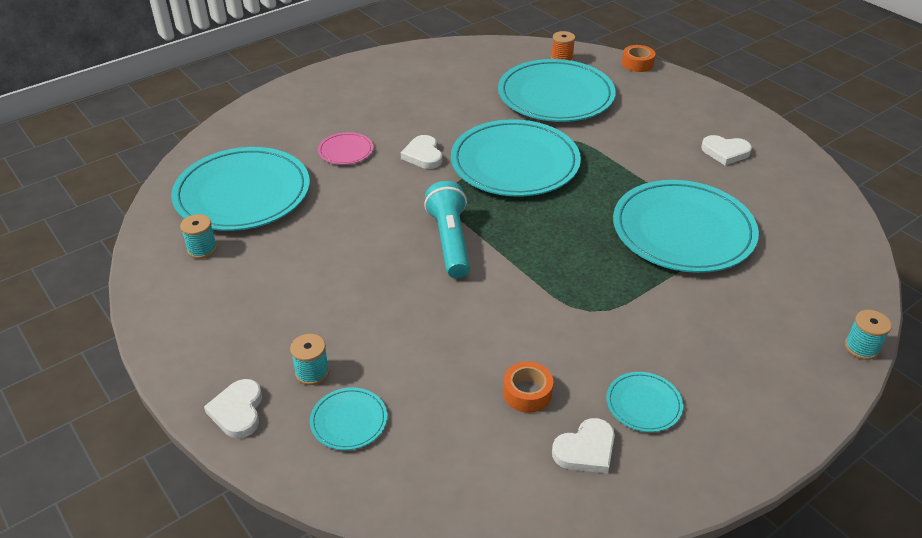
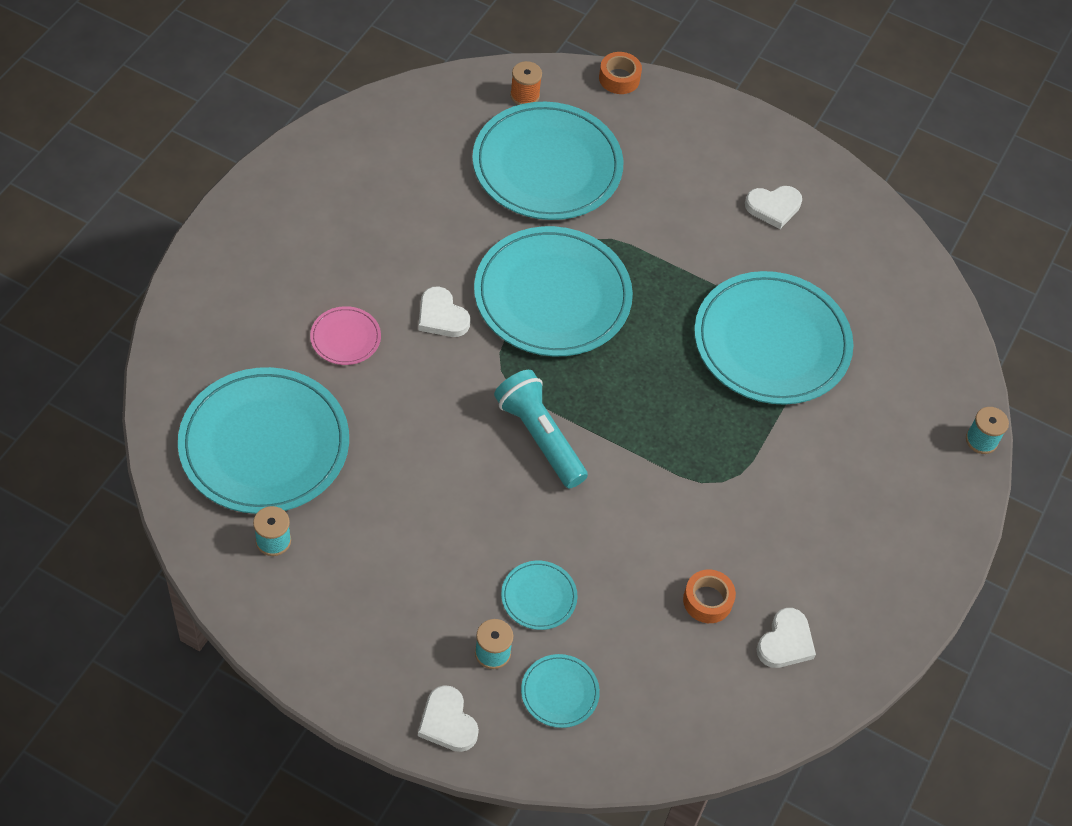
camera: 30 degrees left, 15 degrees up
turquoise plate [606,372,683,432] -> turquoise plate moved to [501,561,577,630]

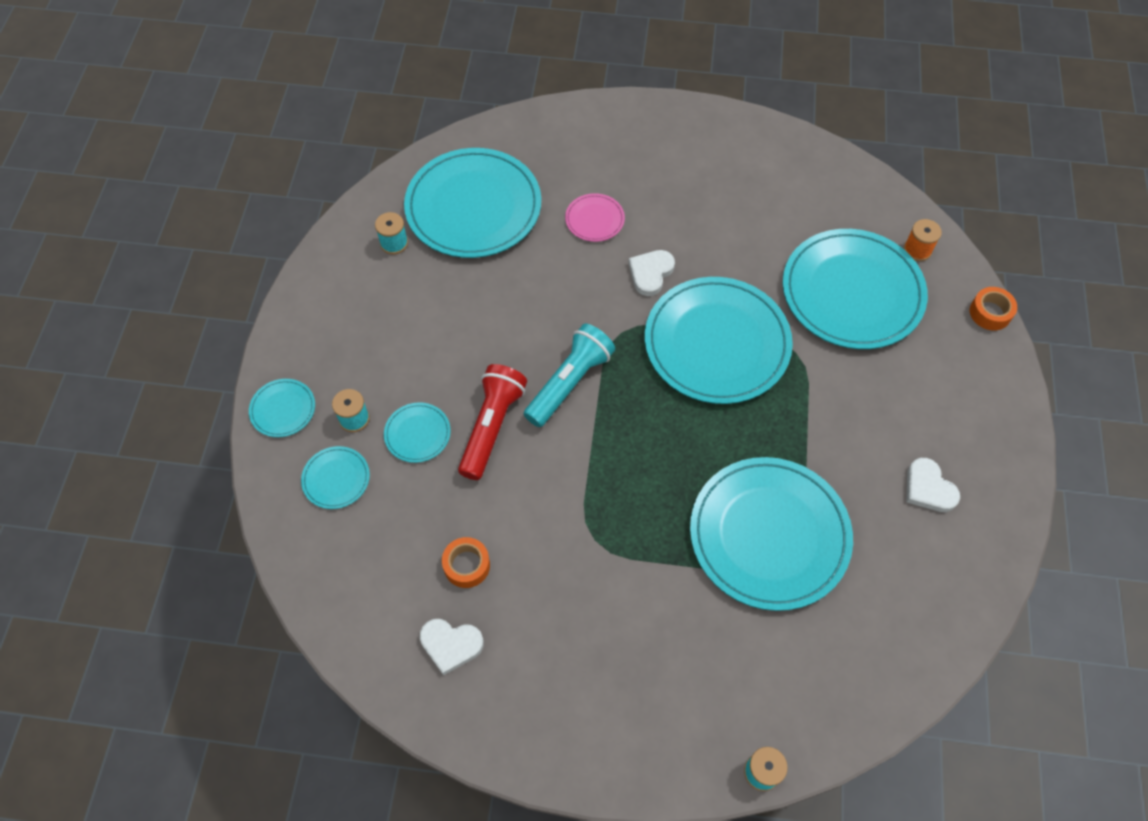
camera: 75 degrees right, 5 degrees up
white heart [418,685,479,752] -> turquoise plate [249,379,315,437]
none -> red flashlight [458,364,527,480]

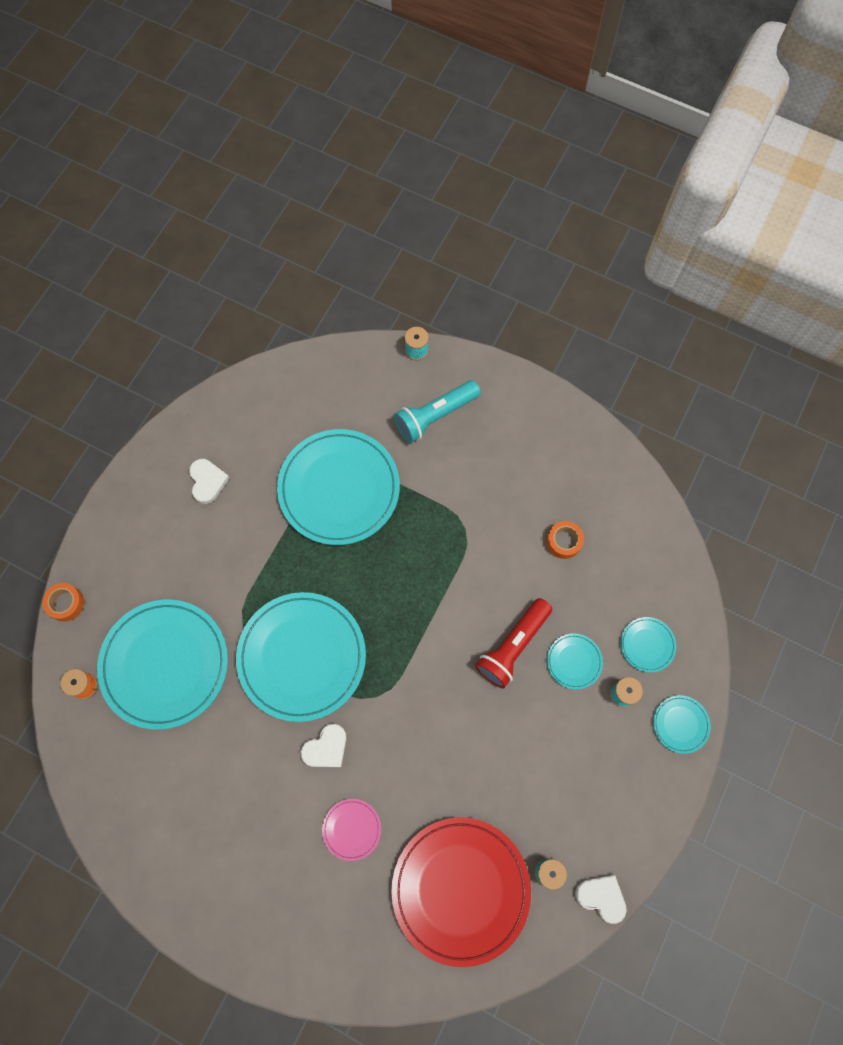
camera: 160 degrees left, 10 degrees up
turquoise plate [404,148,541,258] -> red plate [391,817,531,967]
white heart [420,619,484,676] -> white heart moved to [575,875,627,924]
turquoise flashlight [524,324,615,427] -> turquoise flashlight moved to [394,380,481,443]

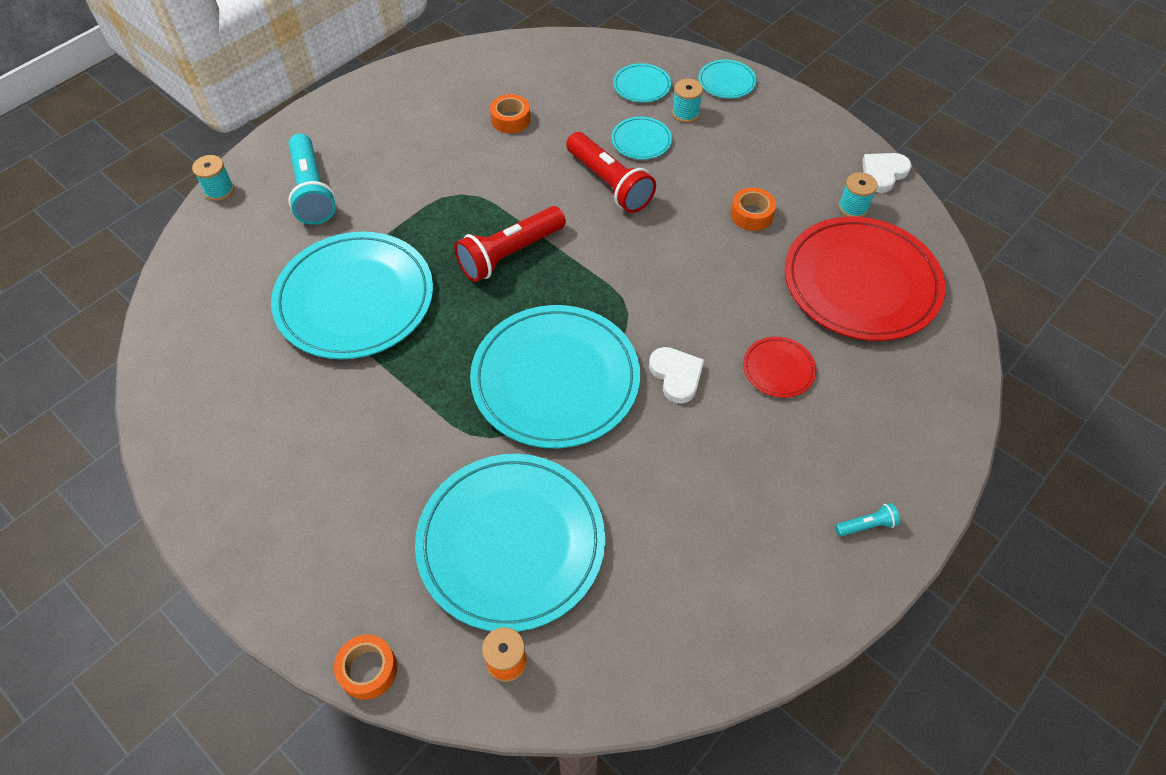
camera: 75 degrees left, 15 degrees down
white heart [189,459,229,504] -> none
pink plate [322,799,381,861] -> red plate [743,337,816,398]
none -> red flashlight [454,206,566,282]
none -> orange tape [731,187,776,231]
none -> turquoise flashlight [835,503,900,536]

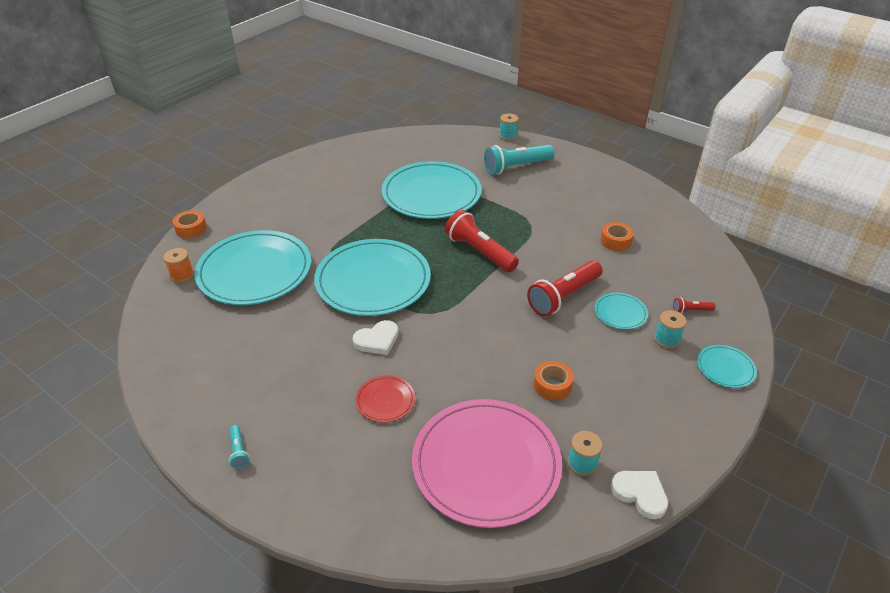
camera: 85 degrees right, 15 degrees down
turquoise plate [613,63,671,102] -> red flashlight [673,297,716,313]
red plate [784,217,946,341] -> pink plate [412,399,562,528]

